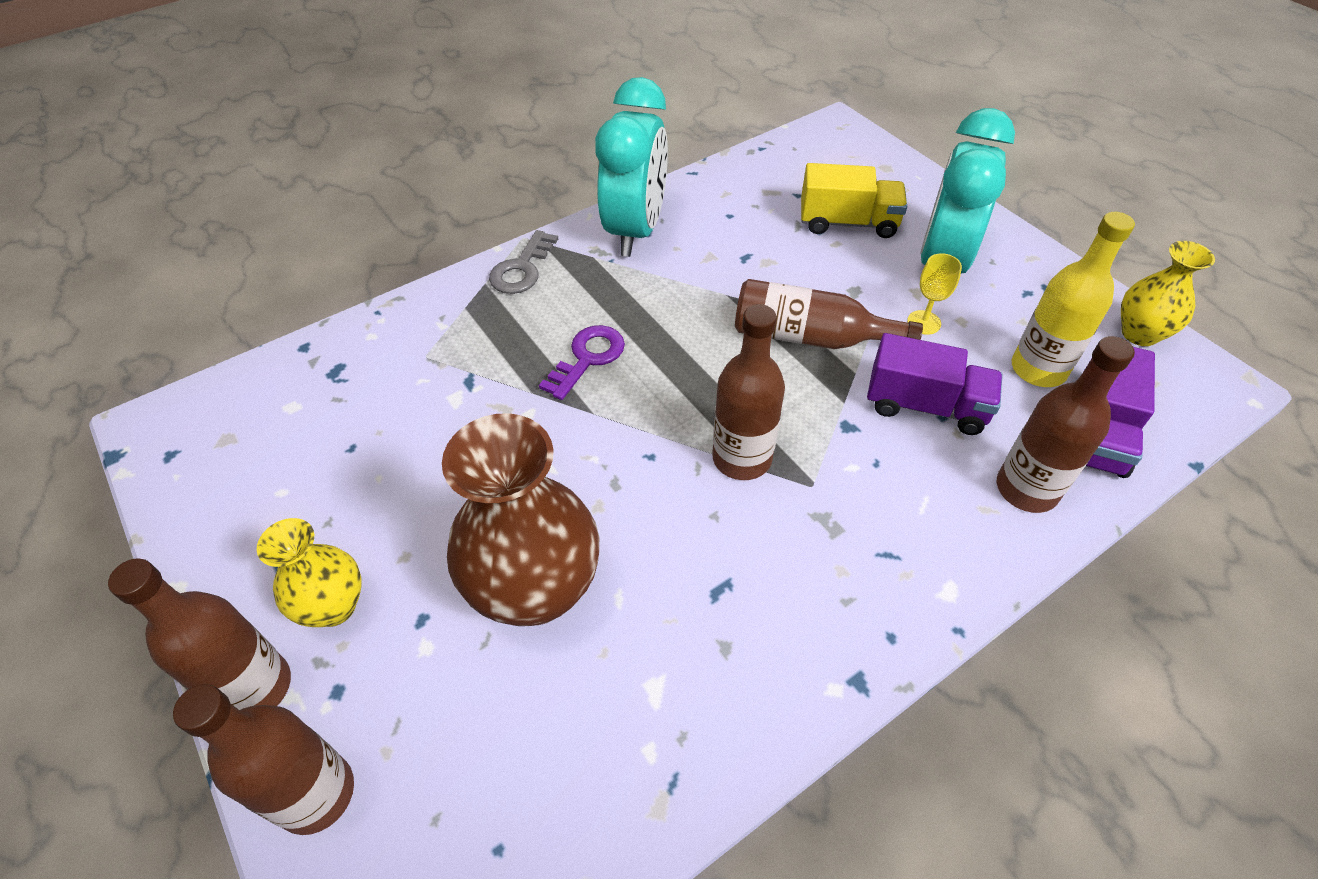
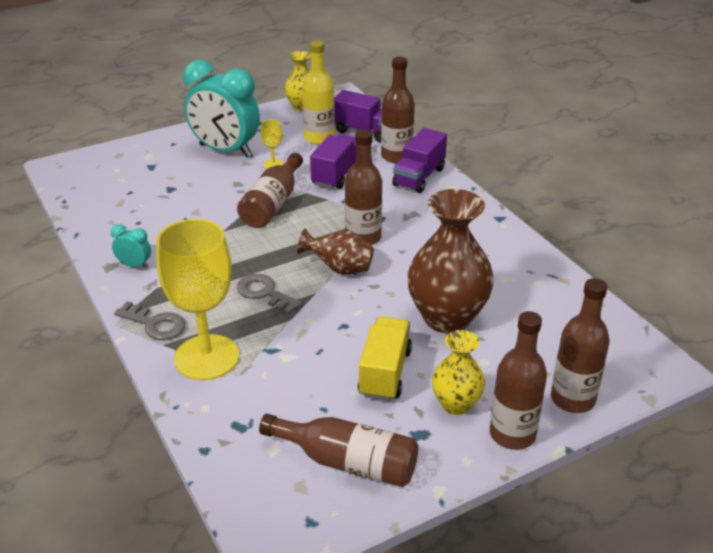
camera: 85 degrees left, 15 degrees down
purple key [539,325,625,400] -> grey key [237,274,303,315]
turquoise clock [595,77,668,257] -> turquoise clock [111,224,151,269], size x0.42
yellow truck [801,163,907,238] -> yellow truck moved to [358,316,412,401]
none -> yellow goblet [156,219,239,380]
none -> brown bottle [259,414,418,487]
none -> brown vase [297,228,374,275]
none -> purple truck [392,128,447,193]

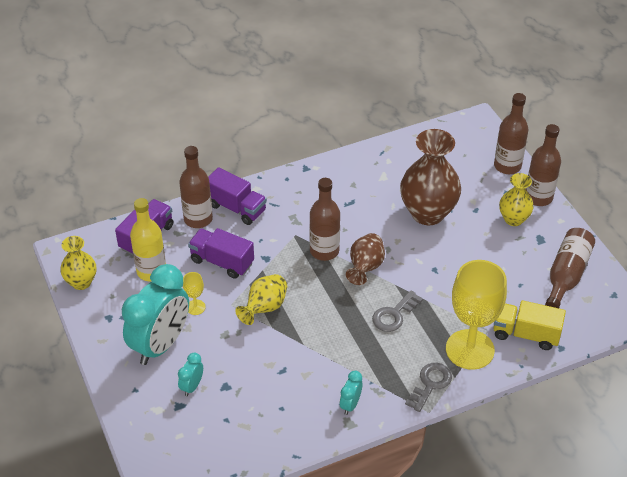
camera: 85 degrees left, 10 degrees up
brown bottle [237,153,303,228] -> yellow vase [235,274,287,325]
yellow truck [358,316,412,401] -> yellow truck moved to [494,300,566,350]
none -> turquoise clock [178,352,203,396]

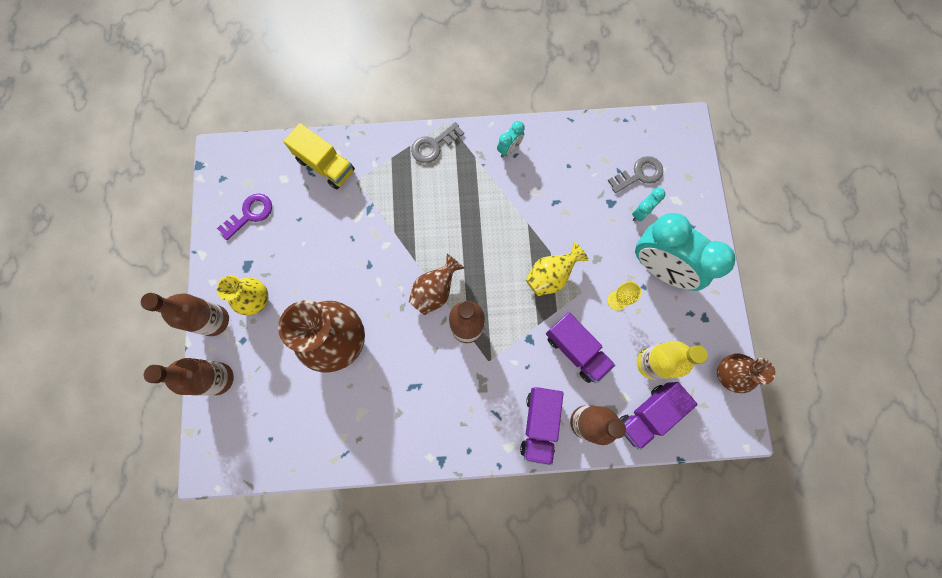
camera: 160 degrees left, 30 degrees up
yellow vase [60,236,96,290] -> brown vase [717,353,775,393]
turquoise clock [122,264,189,365] -> turquoise clock turned 105 degrees counterclockwise [635,213,735,291]
purple truck [208,167,267,225] -> purple truck turned 135 degrees counterclockwise [520,387,564,465]
grey key [372,290,423,332] -> grey key moved to [608,156,663,193]
yellow goblet [446,260,507,370] -> none
brown bottle [545,228,595,308] -> purple key [217,194,272,240]

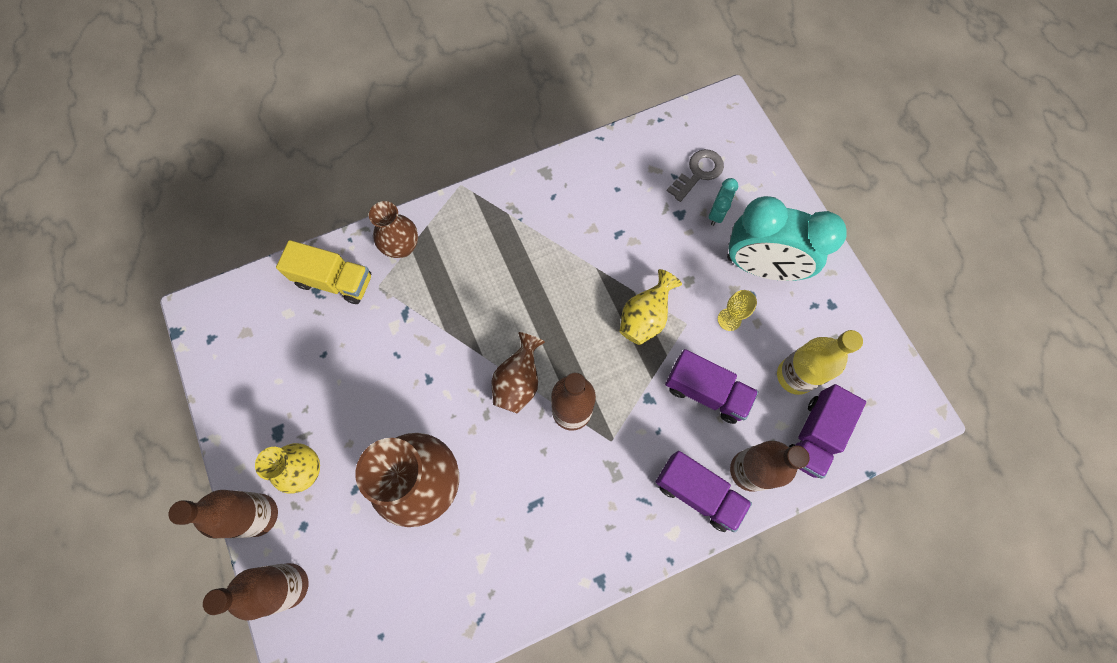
camera: 20 degrees left, 5 degrees down
purple key [217,194,272,240] -> none
grey key [411,122,464,163] -> none
turquoise clock [497,121,525,158] -> none
purple truck [520,387,564,465] -> purple truck turned 45 degrees counterclockwise [656,451,752,532]
brown vase [717,353,775,393] -> brown vase moved to [369,201,418,258]

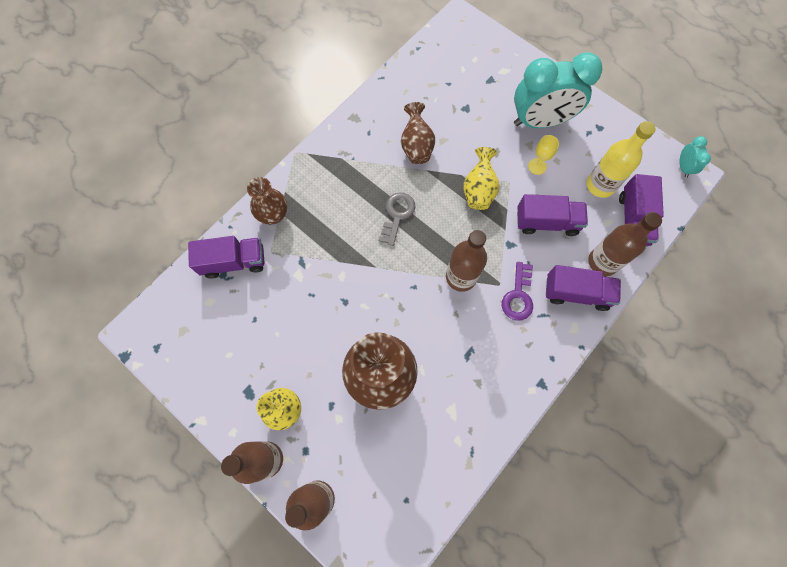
camera: 25 degrees left, 0 degrees up
yellow truck [276,240,371,304] -> purple truck [188,236,264,278]
brown vase [492,332,545,414] -> brown vase moved to [401,102,435,164]
grey key [667,149,724,202] -> grey key moved to [379,193,416,246]
turquoise clock [709,178,738,226] -> turquoise clock moved to [679,136,711,178]
none -> purple key [502,262,533,321]

